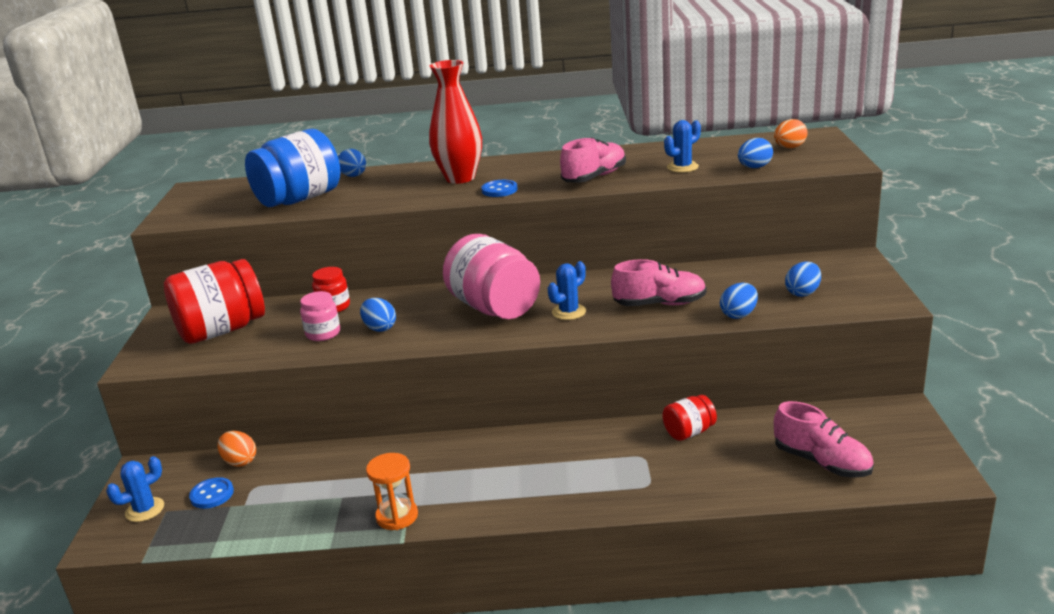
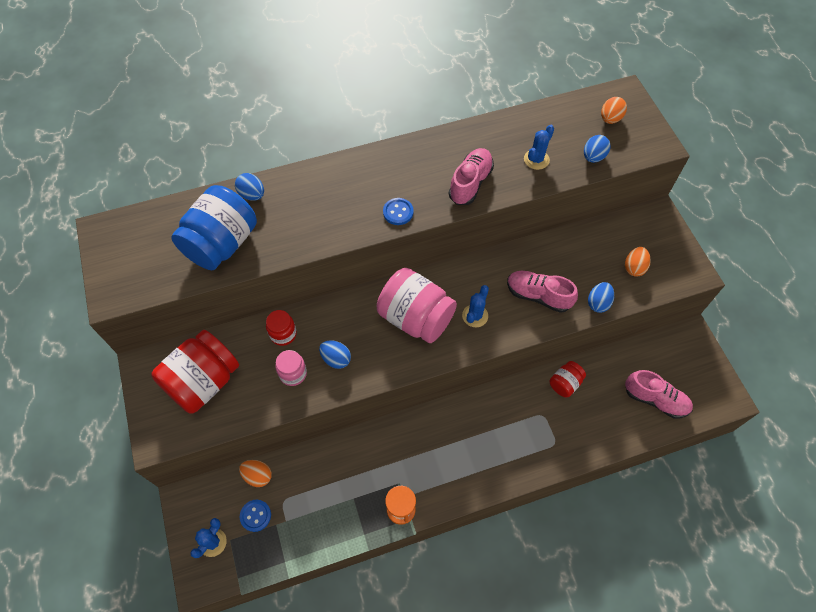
camera: 20 degrees left, 35 degrees up
red vase [429,60,482,184] -> none
pink shoe [611,259,707,306] -> pink shoe turned 135 degrees counterclockwise [507,271,578,313]
blue egg [785,262,821,297] -> orange egg [625,247,651,277]

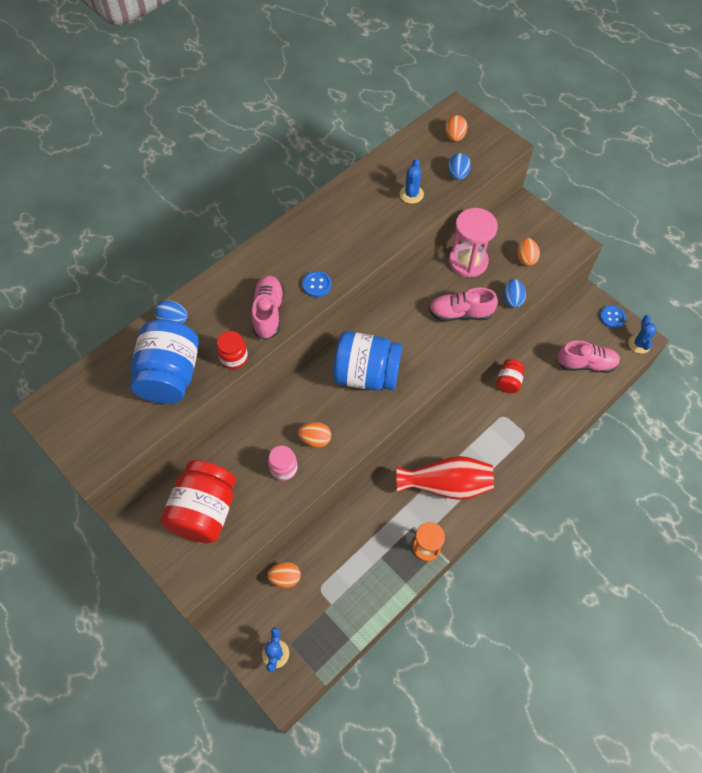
camera: 25 degrees left, 0 degrees up
blue button [240,500,271,532] -> blue button moved to [600,305,626,328]
red jar [266,310,297,346] -> red jar moved to [217,331,248,369]
blue egg [319,340,351,369] -> orange egg [298,422,331,447]
pink jar [377,268,457,343] -> blue jar [333,331,402,391]
pink shoe [449,148,494,205] -> pink shoe moved to [251,275,284,340]
blue cactus [462,285,489,327] -> blue cactus moved to [628,315,657,354]
none -> red vase [396,456,494,500]
none -> pink hourglass [449,208,498,277]

